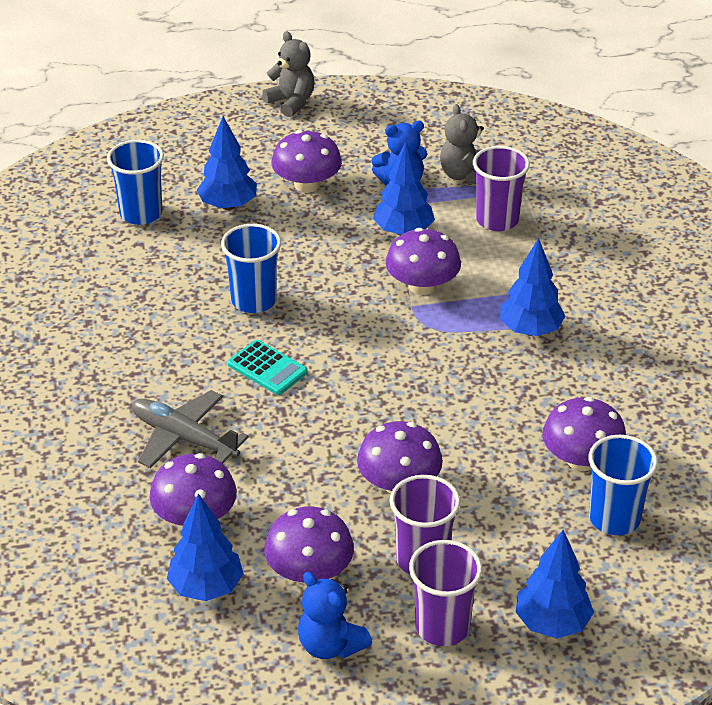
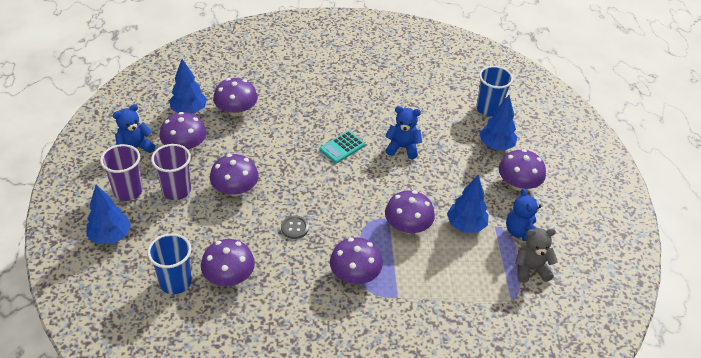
camera: 95 degrees right, 5 degrees up
grey plane [132,390,249,468] -> none
blue cup [221,224,281,313] -> blue teddy bear [385,106,422,159]
grey teddy bear [263,31,315,117] -> none
purple cup [473,146,530,231] -> none
blue tree [500,238,565,336] -> purple mushroom [330,237,383,284]
none -> grey button [281,215,309,239]

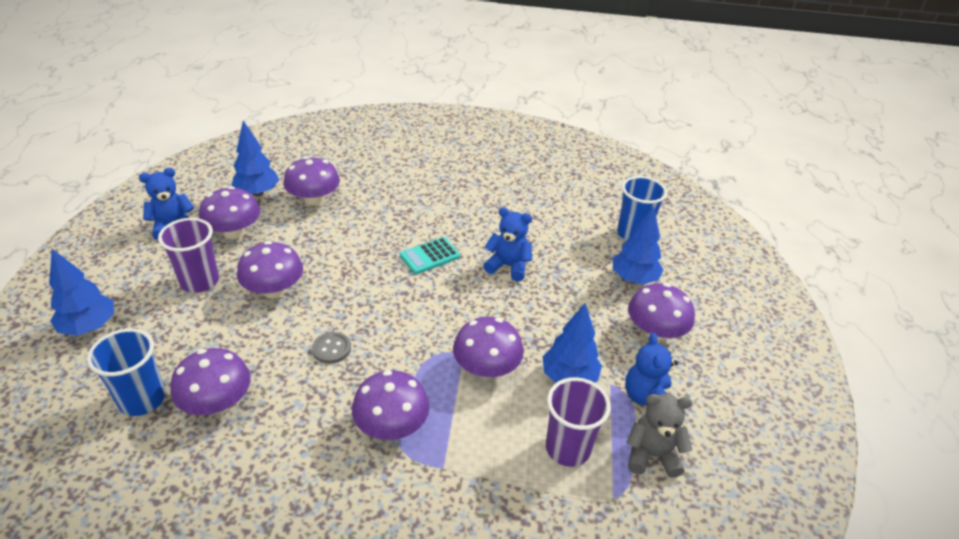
camera: 10 degrees right, 5 degrees down
purple cup [100,144,143,201] -> purple cup moved to [546,377,611,467]

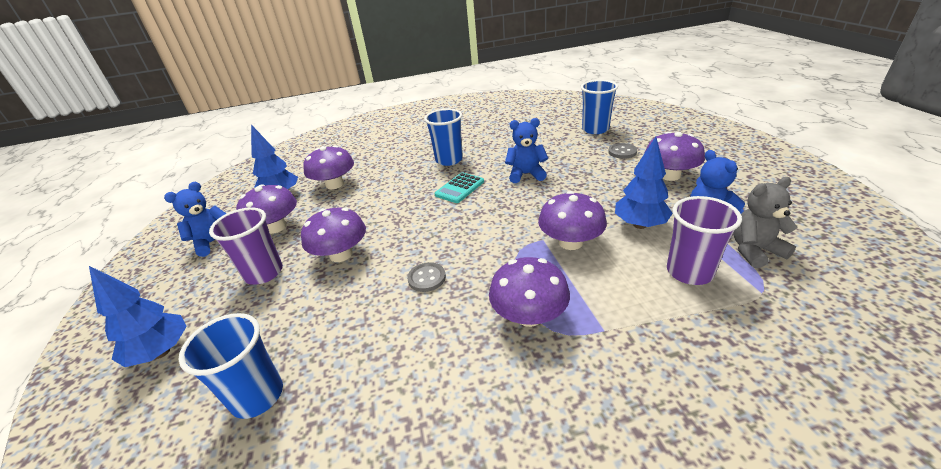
camera: 15 degrees left, 5 degrees down
purple mushroom [171,348,251,415] -> none
blue tree [613,206,664,284] -> grey button [608,143,637,159]
none -> blue cup [424,109,463,166]

